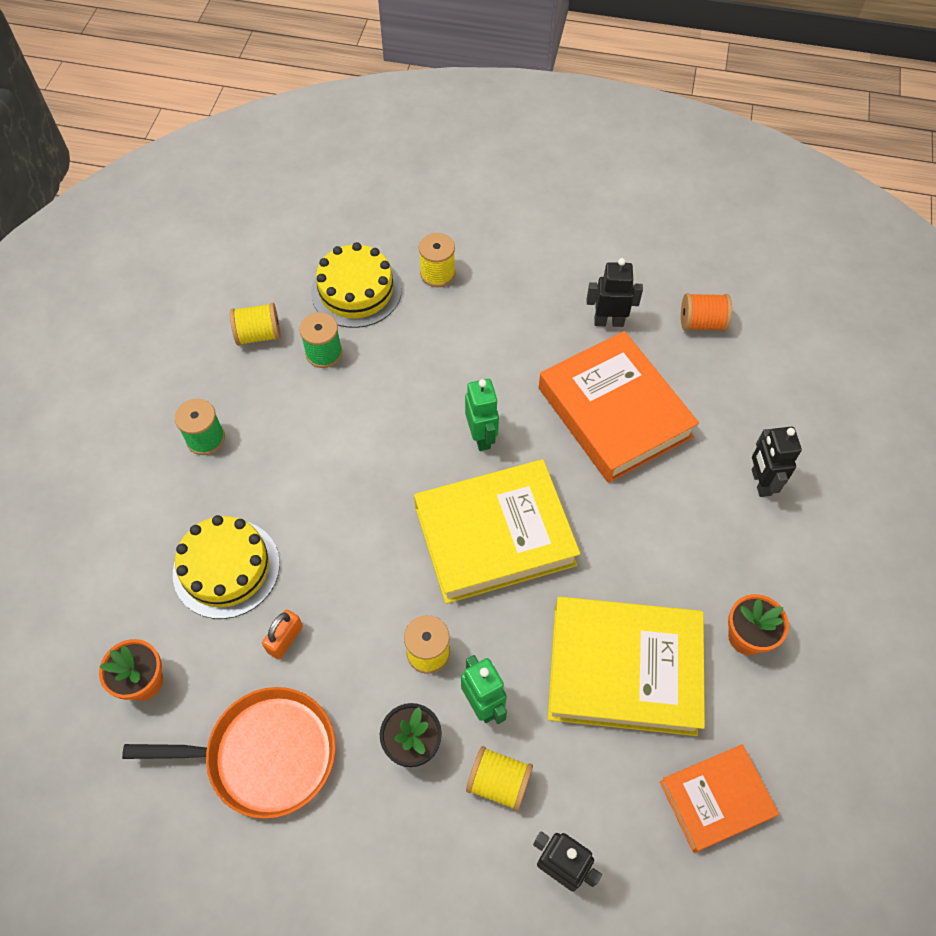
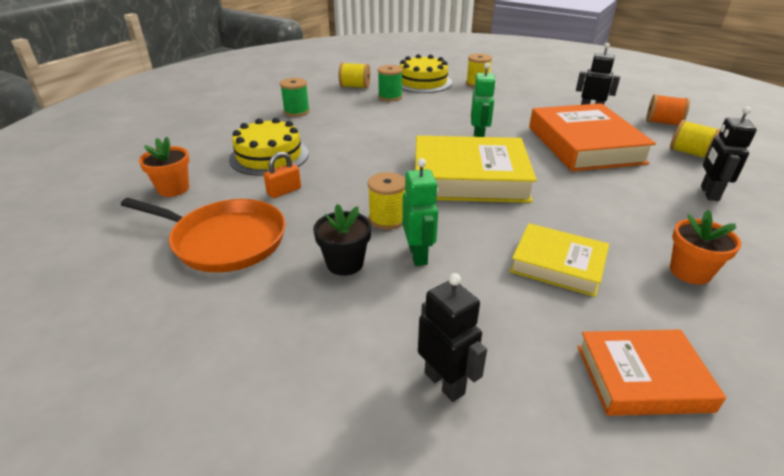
camera: 20 degrees right, 25 degrees down
yellow spool [466,746,533,811] -> yellow spool moved to [670,120,720,158]
yellow book [548,597,705,736] -> yellow book [510,223,609,297], size x0.58

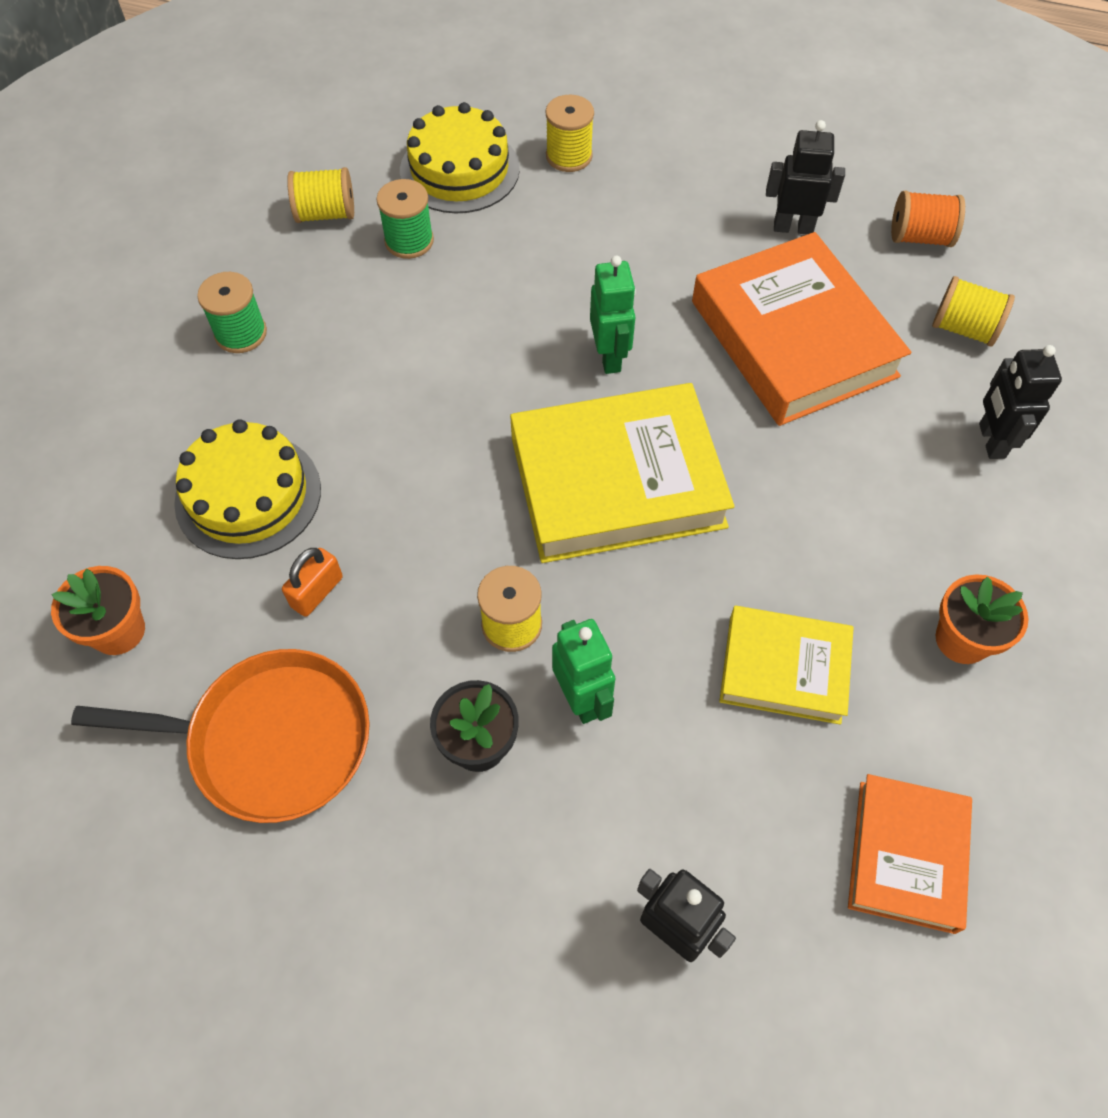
camera: 15 degrees left, 25 degrees up
orange book [577,329,726,416] -> orange book turned 60 degrees counterclockwise [848,774,972,934]

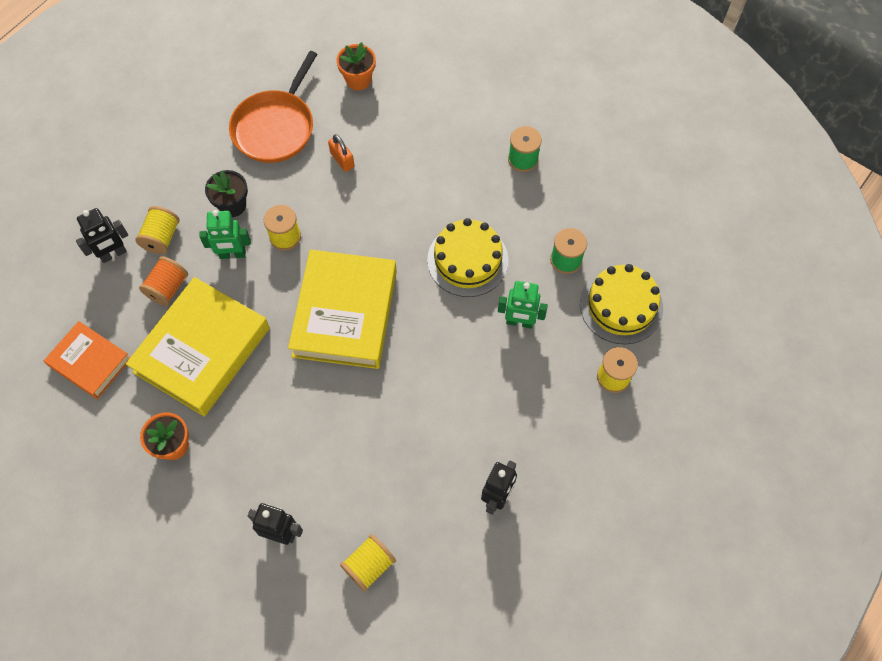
camera: 110 degrees right, 5 degrees up
yellow cake [174,419,321,559] -> yellow cake moved to [427,218,509,297]
yellow spool [287,167,354,223] -> yellow spool moved to [135,206,180,254]
green robot [590,256,636,374] -> green robot moved to [498,281,548,329]
orange book [692,232,911,426] -> none
yellow book [719,606,854,725] -> yellow book [126,277,270,416], size x1.72
orange spool [891,191,965,247] -> orange spool moved to [139,256,188,306]

